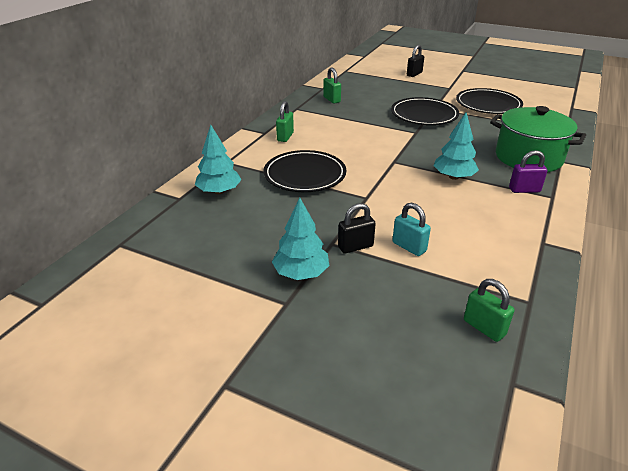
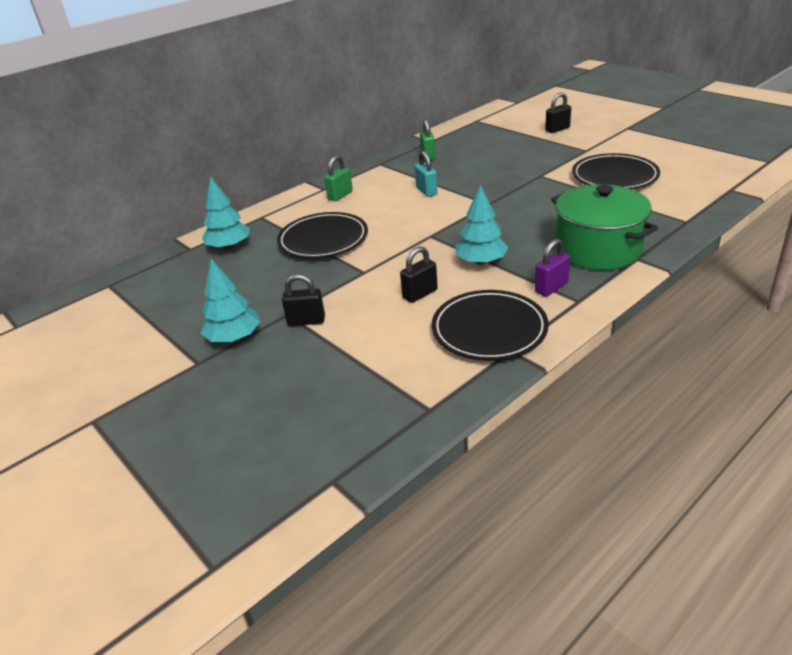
camera: 25 degrees right, 0 degrees up
black plate [391,97,459,125] -> black plate moved to [432,290,549,361]
turquoise padlock [392,203,431,256] -> turquoise padlock moved to [415,151,438,197]
green padlock [464,279,514,342] -> none
purple padlock [509,150,548,193] -> purple padlock turned 60 degrees counterclockwise [535,239,570,297]
none -> black padlock [400,246,438,303]

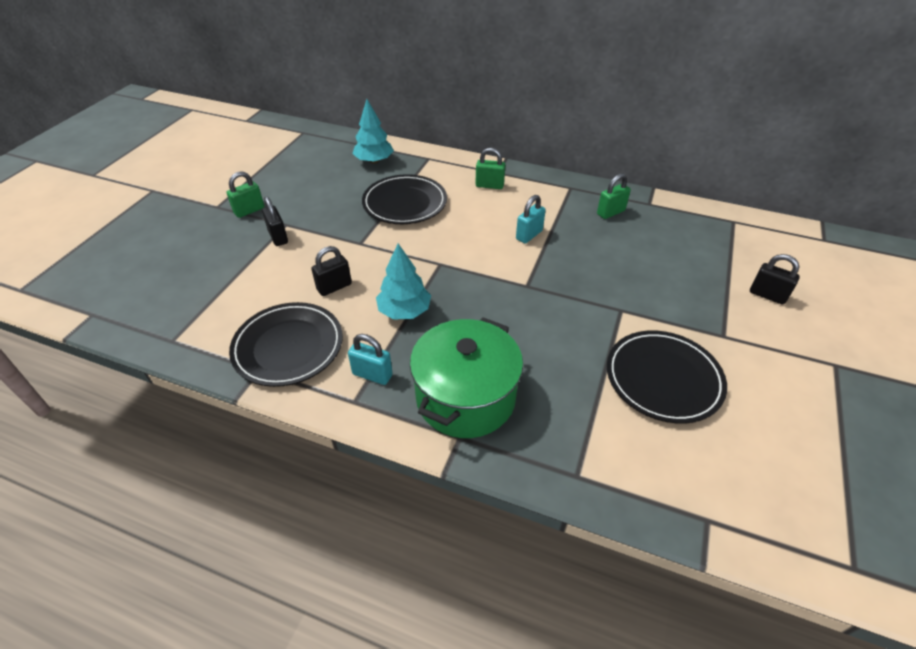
camera: 60 degrees right, 10 degrees up
turquoise tree [201,259,260,342] -> green padlock [227,171,264,218]
black padlock [400,246,438,303] -> black padlock turned 60 degrees counterclockwise [311,246,352,296]
purple padlock [535,239,570,297] -> turquoise padlock [348,334,393,385]

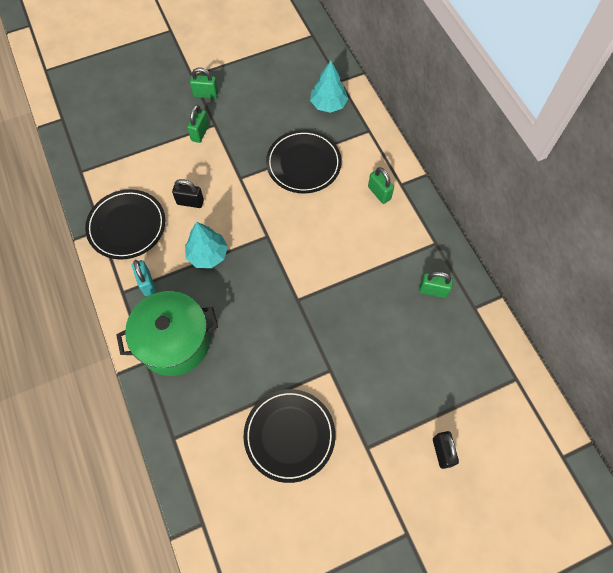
camera: 45 degrees right, 20 degrees up
black padlock [262,197,288,246] -> green padlock [187,105,209,143]
turquoise padlock [516,195,546,244] -> none

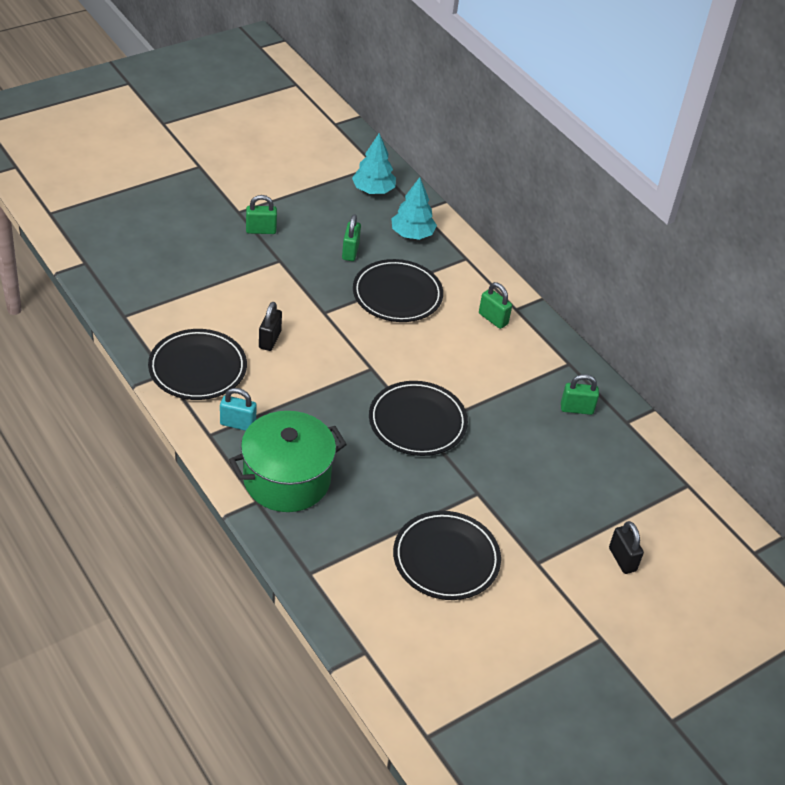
camera: 15 degrees left, 20 degrees down
turquoise padlock [132,260,156,296] -> turquoise padlock turned 45 degrees counterclockwise [220,388,257,431]
black padlock [172,179,204,208] -> black padlock turned 75 degrees counterclockwise [259,302,282,351]
turquoise tree [185,222,228,268] -> turquoise tree moved to [352,133,396,194]
green padlock [187,105,209,143] -> green padlock moved to [342,214,361,261]
none -> black plate [369,381,468,456]

